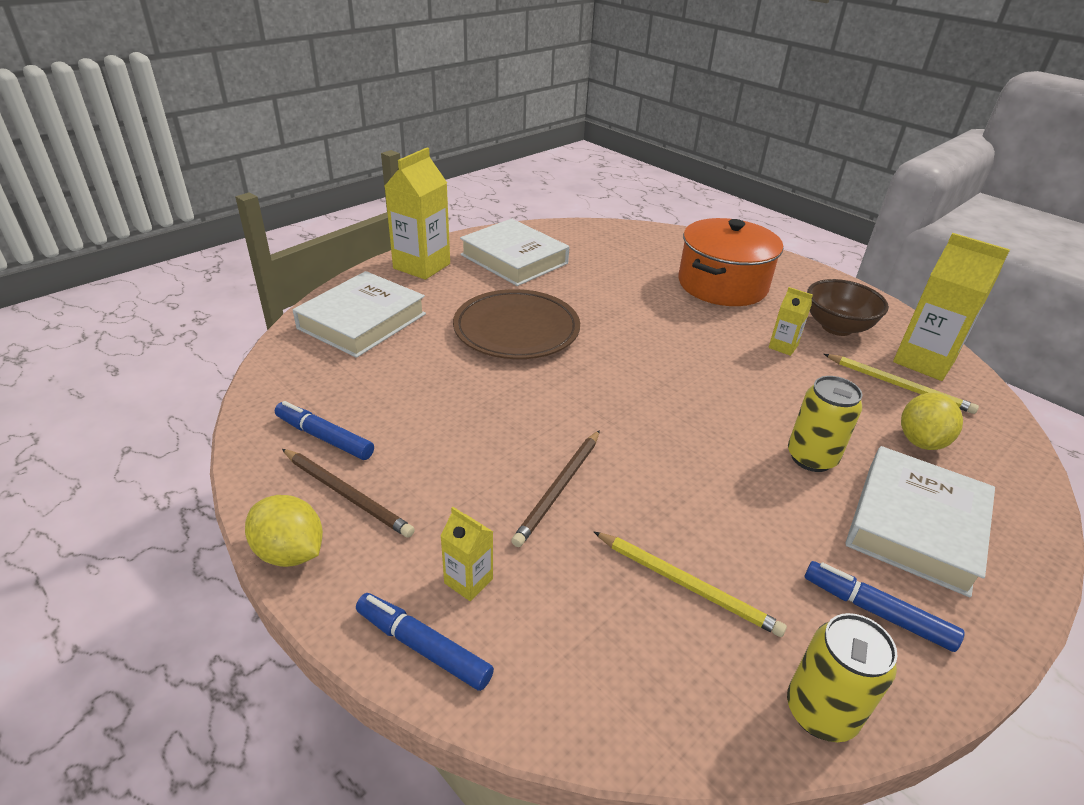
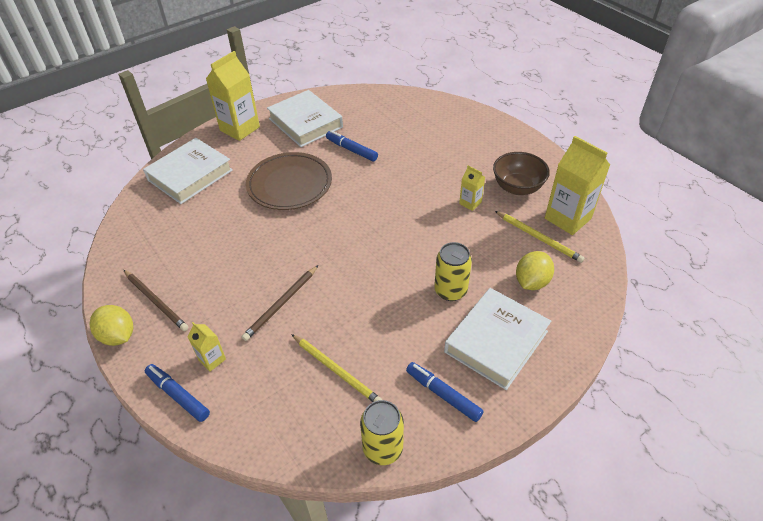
camera: 10 degrees right, 10 degrees up
blue marker [275,401,374,460] -> blue marker moved to [326,130,378,161]
orange pot [678,218,783,306] -> none

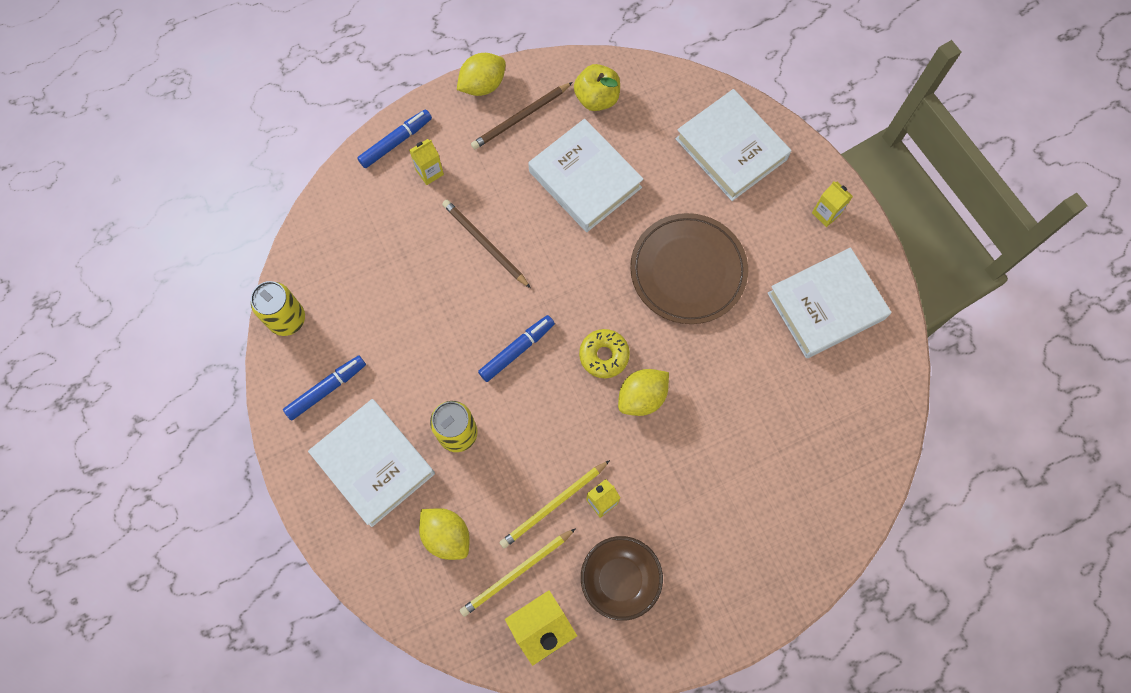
camera: 100 degrees right, 25 degrees up
yellow carton [206,51,260,141] -> yellow carton [812,181,853,227], size x0.49
yellow pencil [291,334,382,402] -> yellow pencil moved to [499,460,610,548]
blue marker [326,130,378,161] -> blue marker moved to [478,315,555,382]
none -> white book [528,119,644,232]
none -> yellow apple [574,64,620,111]
none -> yellow donut [579,329,630,378]
none -> yellow lemon [618,369,669,416]

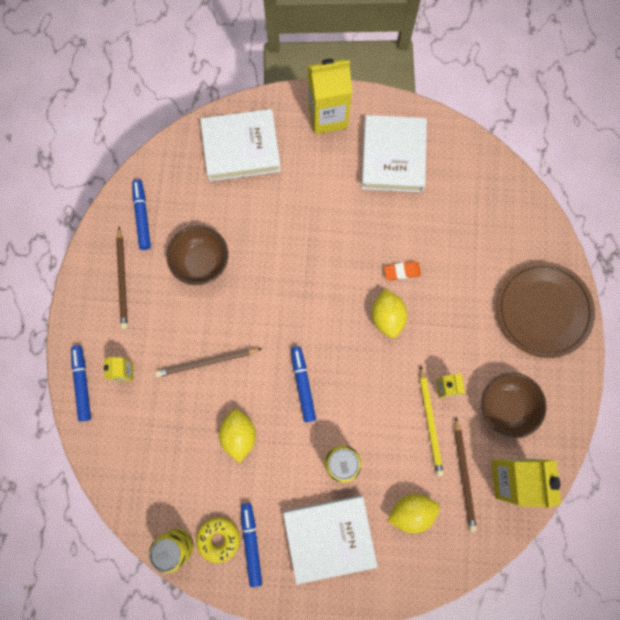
camera: 60 degrees left, 5 degrees up
yellow lemon [457,53,506,96] -> yellow lemon moved to [219,409,256,463]
yellow pencil [460,528,576,617] -> brown pencil [455,418,477,532]
white book [528,119,644,232] -> brown bowl [166,225,228,285]
yellow apple [574,64,620,111] -> blue marker [132,179,151,250]
yellow donut [579,329,630,378] -> yellow donut moved to [196,517,240,563]
brown plate [630,213,748,324] -> brown plate moved to [496,262,595,358]
yellow carton [812,181,853,227] -> yellow carton [308,59,352,134], size x2.02
none -> orange eraser [384,262,421,280]

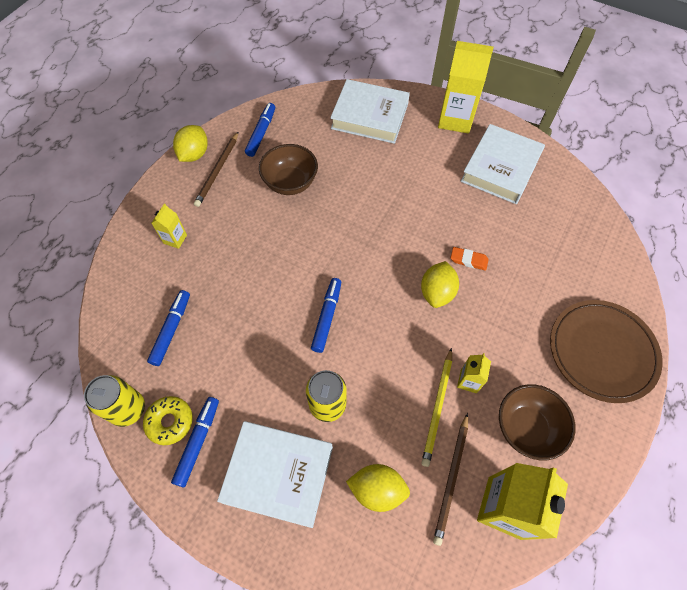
camera: 25 degrees right, 15 degrees down
blue marker [71,345,91,422] -> blue marker moved to [147,290,190,366]
brown pencil [155,348,262,377] -> none
yellow lemon [219,409,256,463] -> yellow lemon moved to [173,125,208,162]

